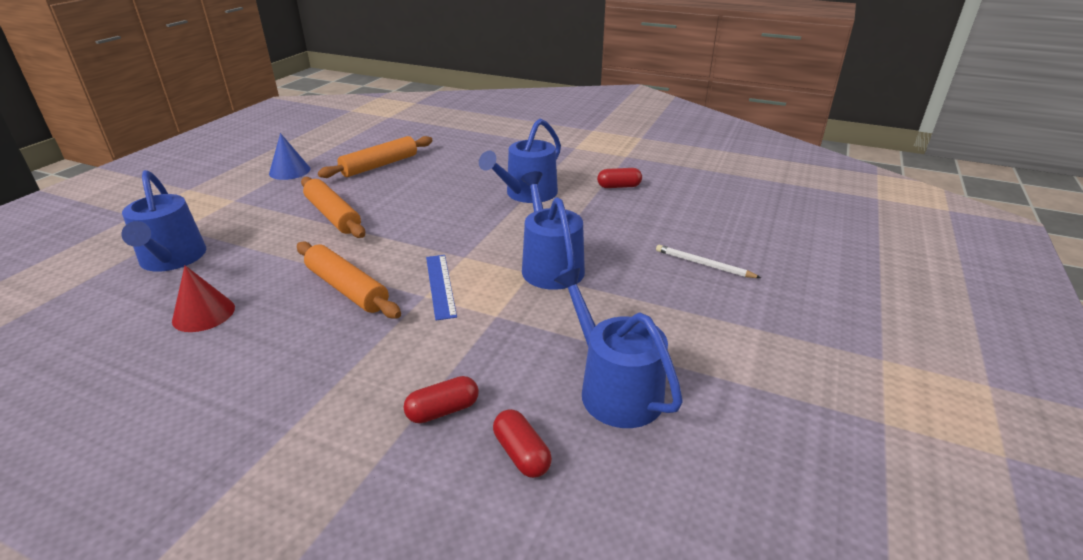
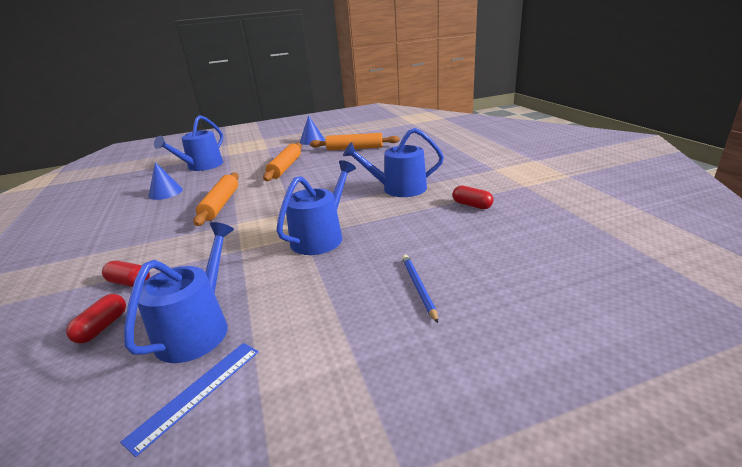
camera: 50 degrees right, 5 degrees down
red cone [172,265,235,332] -> blue cone [148,162,183,200]
blue ruler [426,255,457,320] -> blue ruler moved to [120,343,259,457]
white pencil [656,245,761,278] -> blue pencil [402,255,438,323]

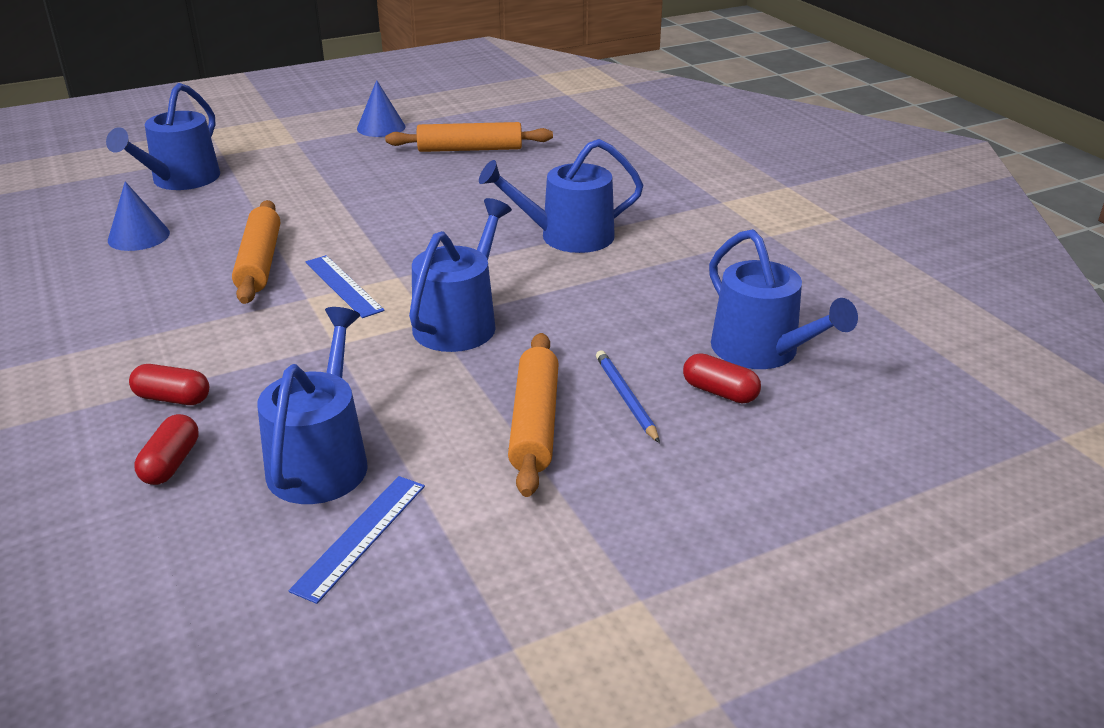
camera: 10 degrees left, 5 degrees up
orange rolling pin [263,143,302,181] -> orange rolling pin moved to [508,333,559,497]
red capsule [452,185,493,209] -> red capsule moved to [683,353,761,403]
none -> blue ruler [305,255,385,318]
none -> blue watering can [709,229,858,369]

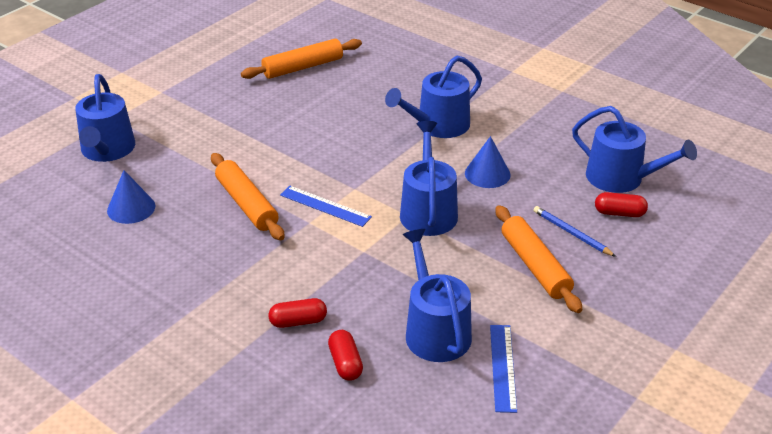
camera: 25 degrees left, 5 degrees up
blue cone [357,80,405,137] -> blue cone moved to [465,136,511,188]

